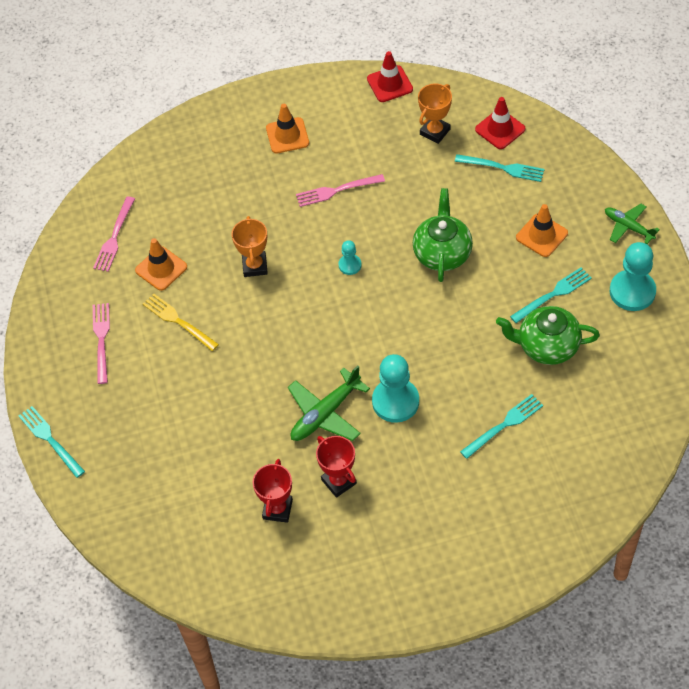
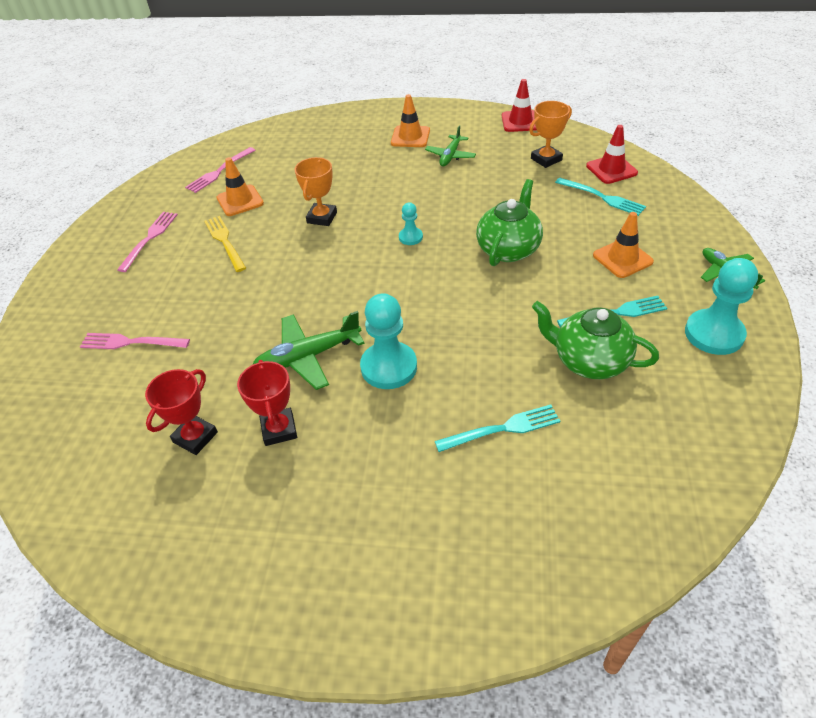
camera: 20 degrees right, 10 degrees down
turquoise fork [19,406,85,478] -> none
pink fork [296,174,385,207] -> pink fork moved to [80,333,190,349]
none -> green plane [425,125,476,166]

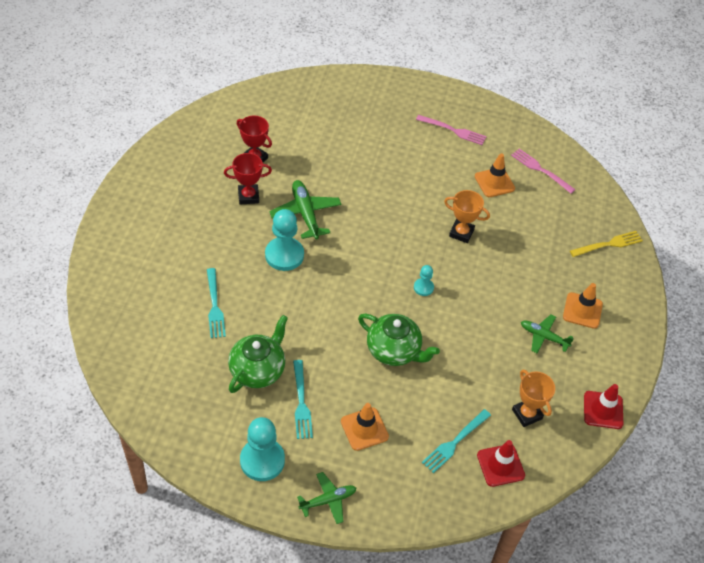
camera: 90 degrees right, 5 degrees up
pink fork [80,333,190,349] -> none
yellow fork [204,216,246,272] -> yellow fork moved to [570,231,643,257]

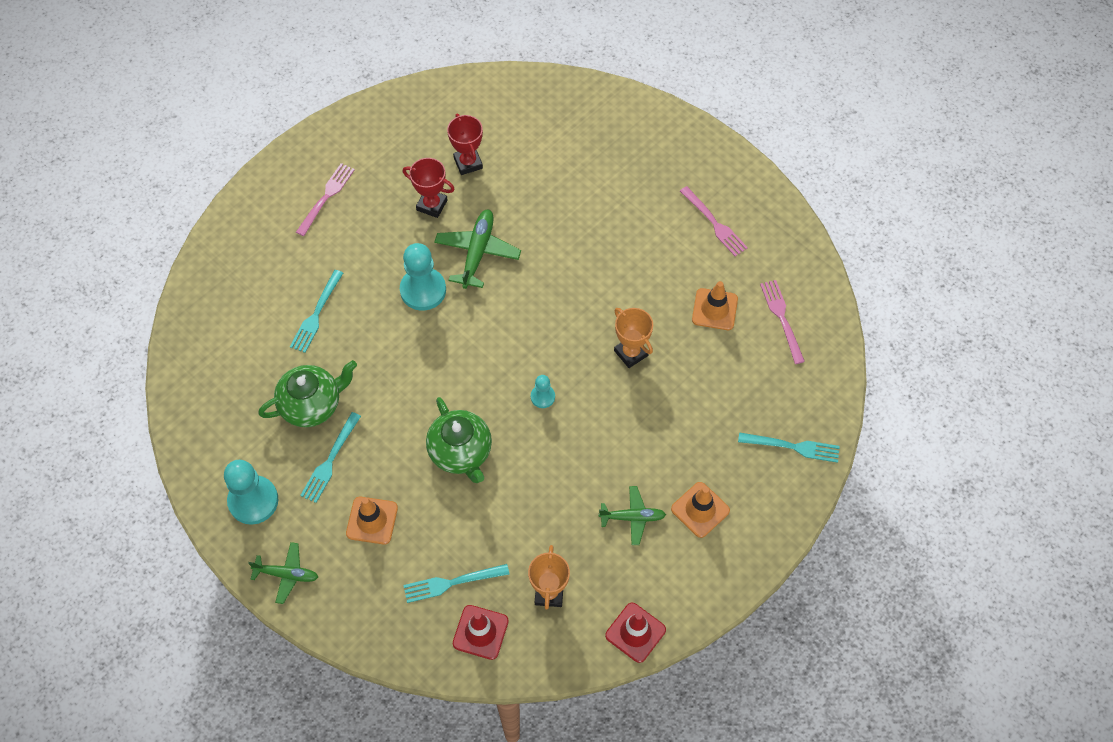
camera: 35 degrees right, 10 degrees up
green plane [521,315,574,353] -> green plane turned 120 degrees clockwise [599,486,666,545]
yellow fork [570,231,643,257] -> turquoise fork [738,432,840,463]
none -> pink fork [296,163,355,236]

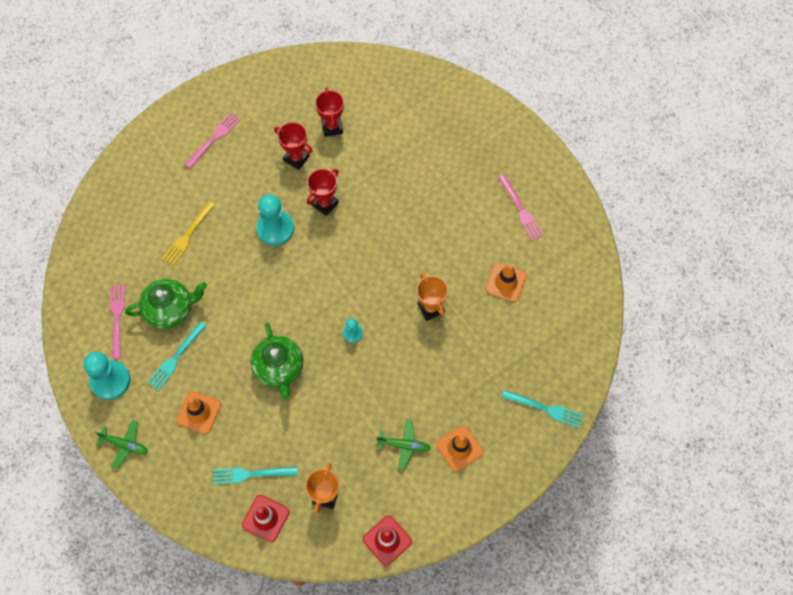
camera: 10 degrees right, 5 degrees up
turquoise fork [290,270,343,353] -> yellow fork [162,201,216,266]
green plane [434,209,521,289] -> red trophy [307,169,339,216]
pink fork [760,280,805,364] -> pink fork moved to [110,284,125,359]

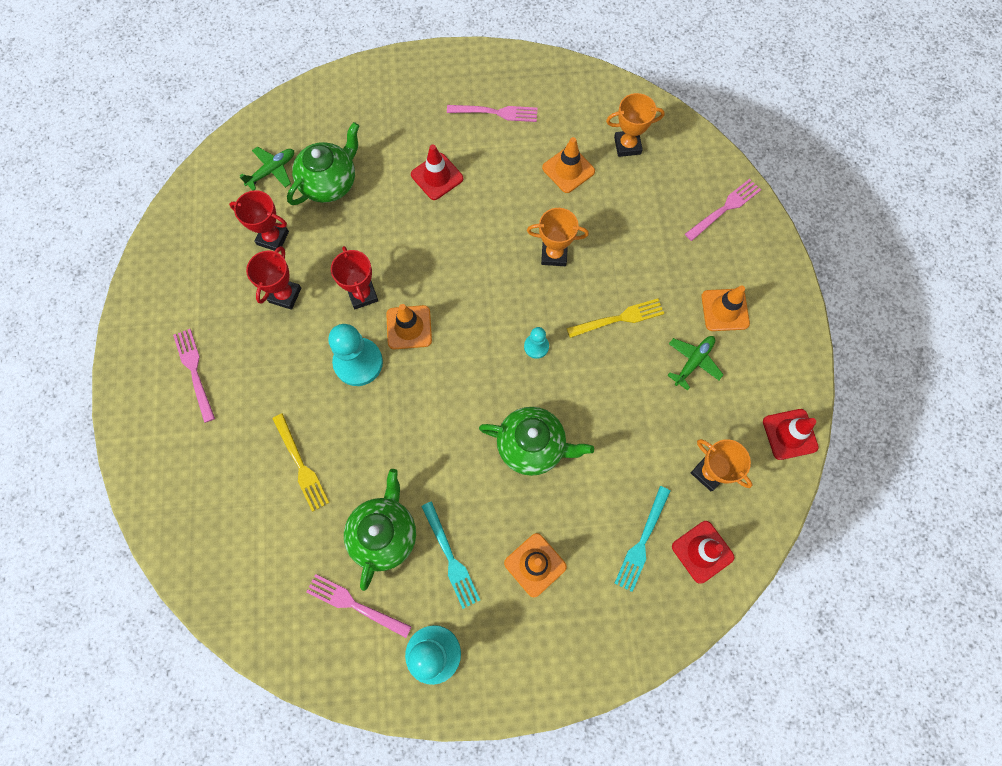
camera: 60 degrees left, 5 degrees up
green plane [95,420,148,469] -> green plane moved to [240,146,294,191]
red trophy [274,122,313,170] -> red trophy turned 45 degrees counterclockwise [246,246,301,310]
turquoise fork [501,390,583,428] -> pink fork [685,179,761,241]
none -> green teapot [287,122,359,205]
none -> orange traffic cone [386,304,432,349]
none -> red traffic cone [411,144,463,200]
none -> yellow fork [567,298,664,338]
none -> orange trophy [606,93,665,157]

